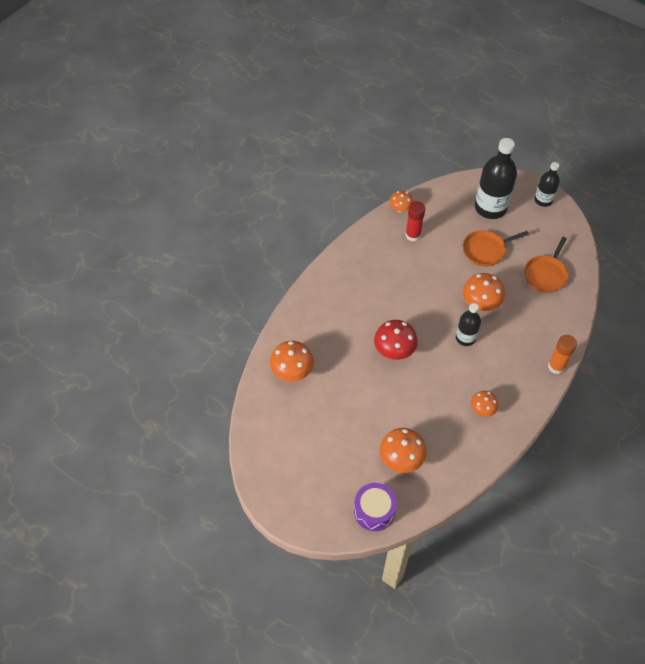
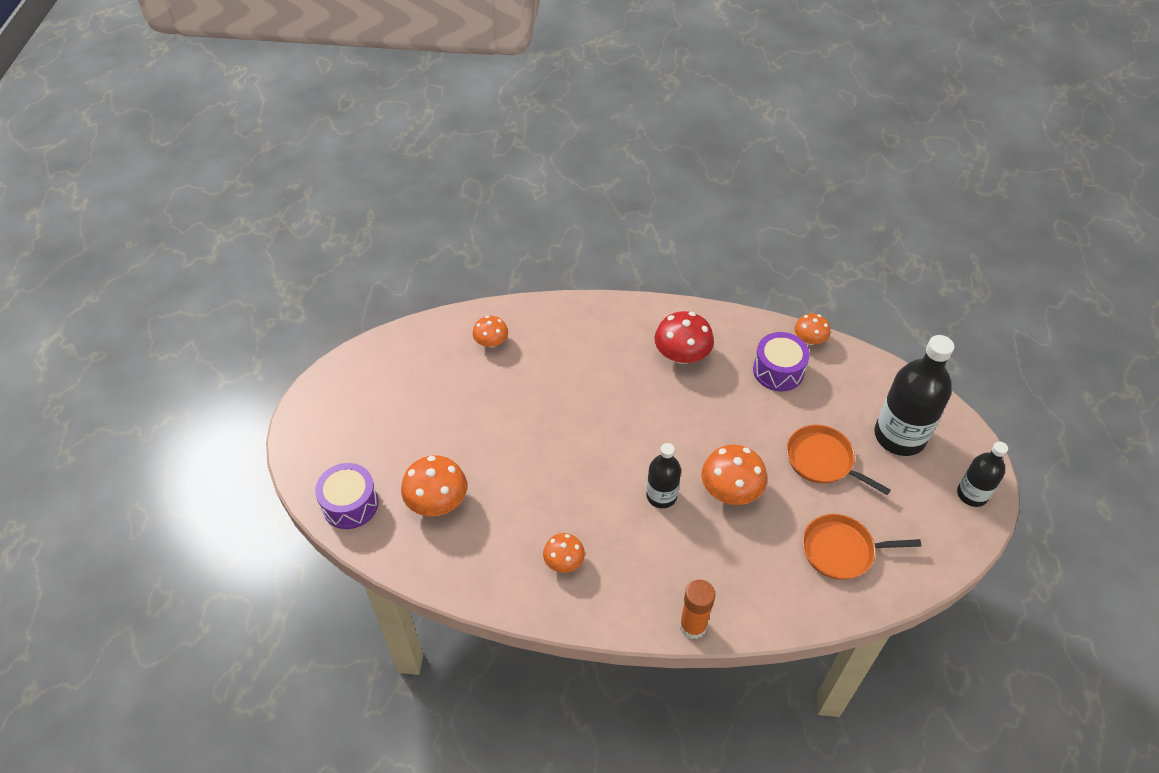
camera: 60 degrees right, 5 degrees down
orange mushroom [270,341,314,382] -> orange mushroom [473,316,508,348], size x0.61
red mushroom [374,320,418,360] -> red mushroom moved to [655,311,714,364]
red glue stick [405,201,425,242] -> purple drum [753,332,810,391]

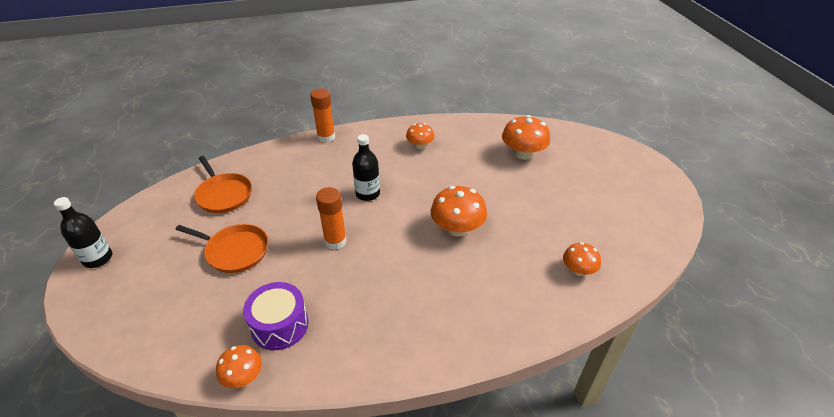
camera: 160 degrees right, 10 degrees down
purple drum [315,463,379,529] -> none
red mushroom [655,311,714,364] -> none
orange mushroom [702,445,767,505] -> orange mushroom moved to [431,186,487,236]
orange pan [802,514,921,580] -> orange pan turned 75 degrees clockwise [194,156,252,213]
black bottle [874,335,954,456] -> none
none -> orange glue stick [316,187,347,250]

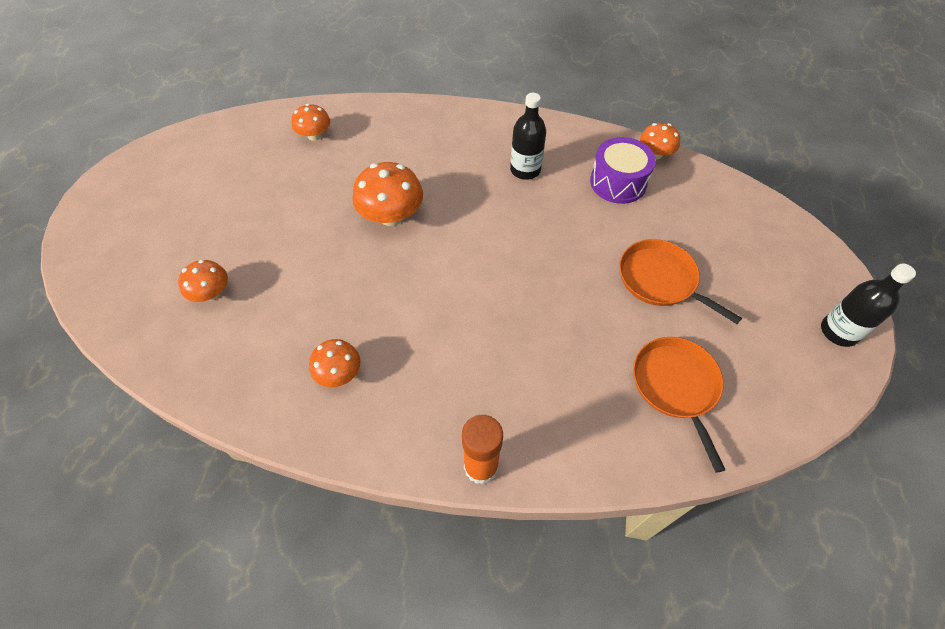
camera: 155 degrees left, 15 degrees up
orange glue stick [316,187,347,250] -> none
black bottle [352,134,380,201] -> black bottle moved to [510,93,546,180]
orange mushroom [502,115,550,160] -> orange mushroom [178,260,228,302], size x0.61

